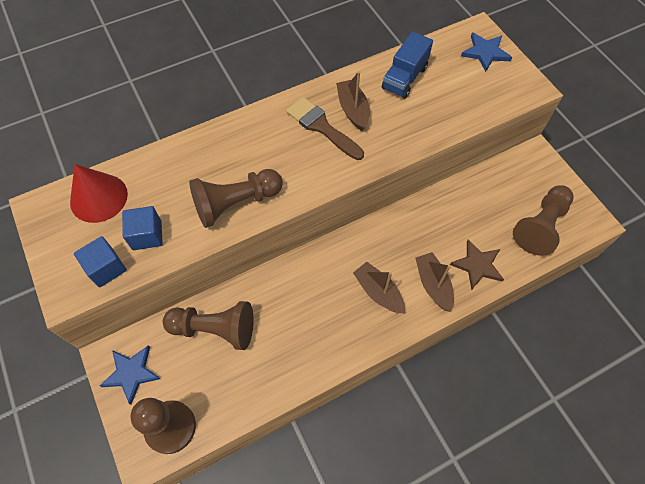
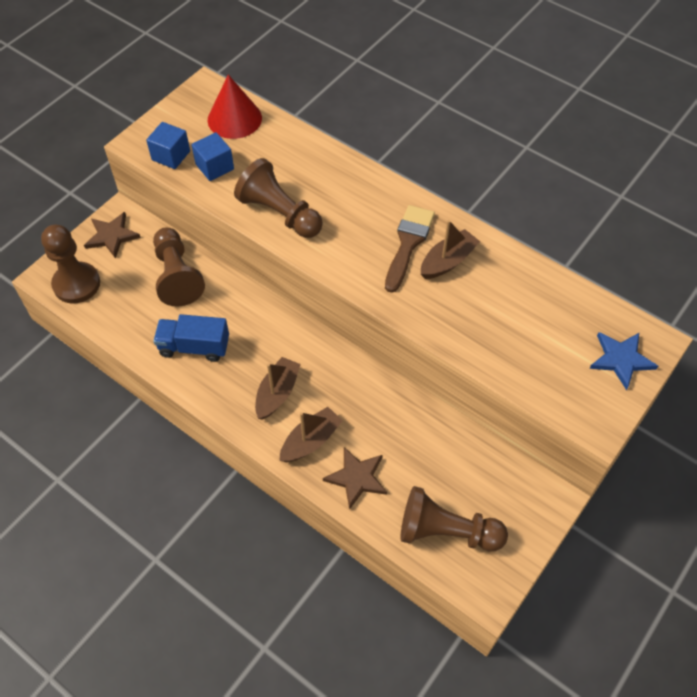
camera: 65 degrees right, 5 degrees down
blue star [100,345,161,405] -> brown star [84,212,141,259]
blue truck [382,32,433,98] -> blue truck moved to [153,314,229,362]

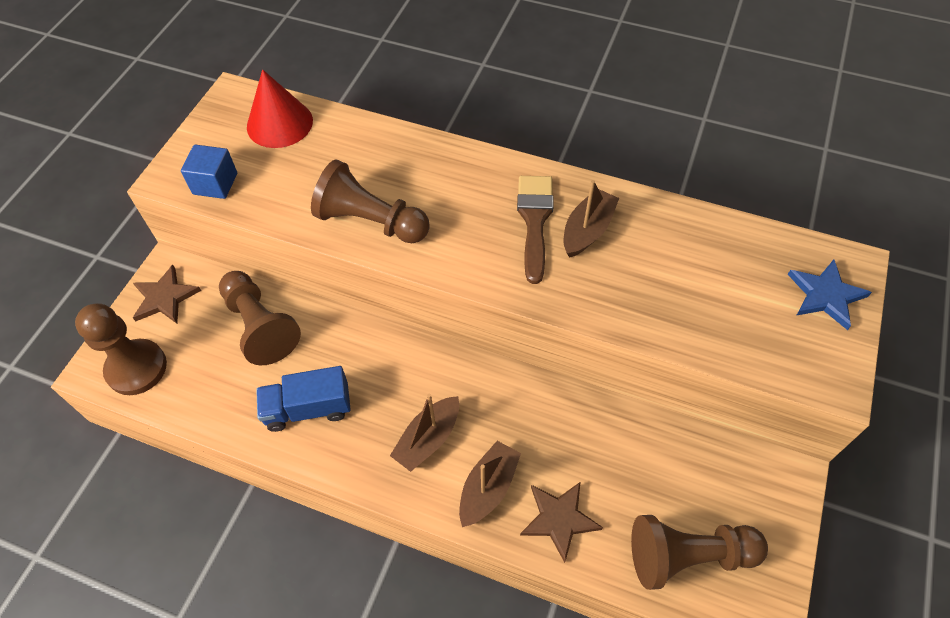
camera: 15 degrees left, 0 degrees up
blue cube [192,132,234,181] -> none
brown boat [255,357,301,420] -> brown boat turned 150 degrees counterclockwise [390,394,459,472]

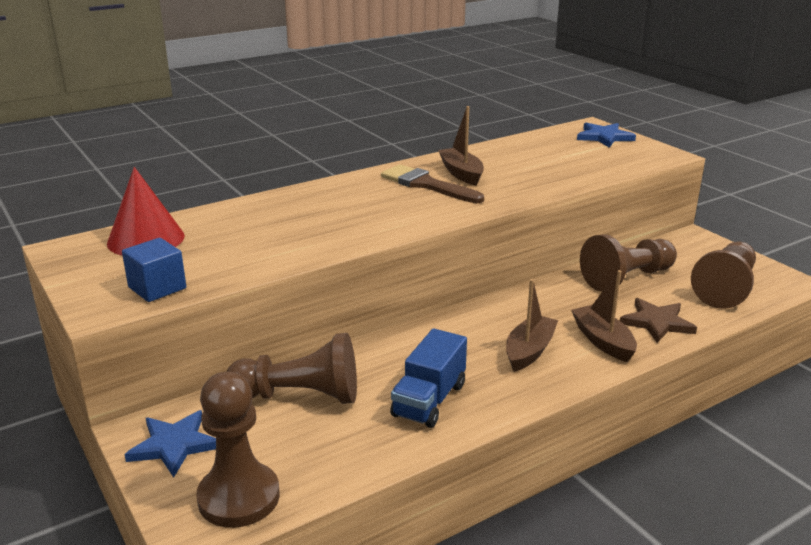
camera: 55 degrees left, 30 degrees down
brown star [133,265,201,324] -> blue star [124,410,216,477]
brown pawn [311,159,430,243] -> brown pawn moved to [580,234,677,291]
brown boat [390,394,459,472] -> brown boat turned 135 degrees counterclockwise [506,279,558,372]

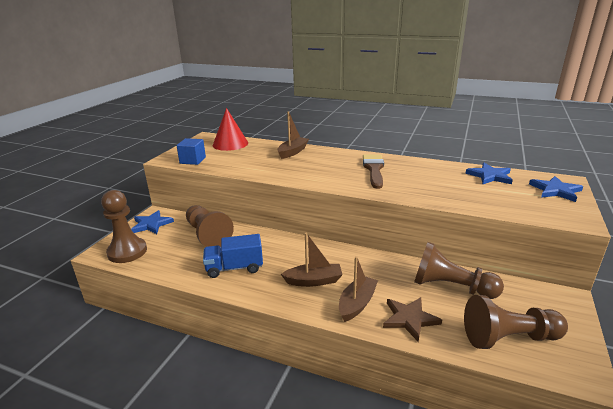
camera: 55 degrees right, 0 degrees up
brown boat [438,106,484,186] -> brown boat moved to [277,111,309,159]
none -> blue star [465,163,513,184]

